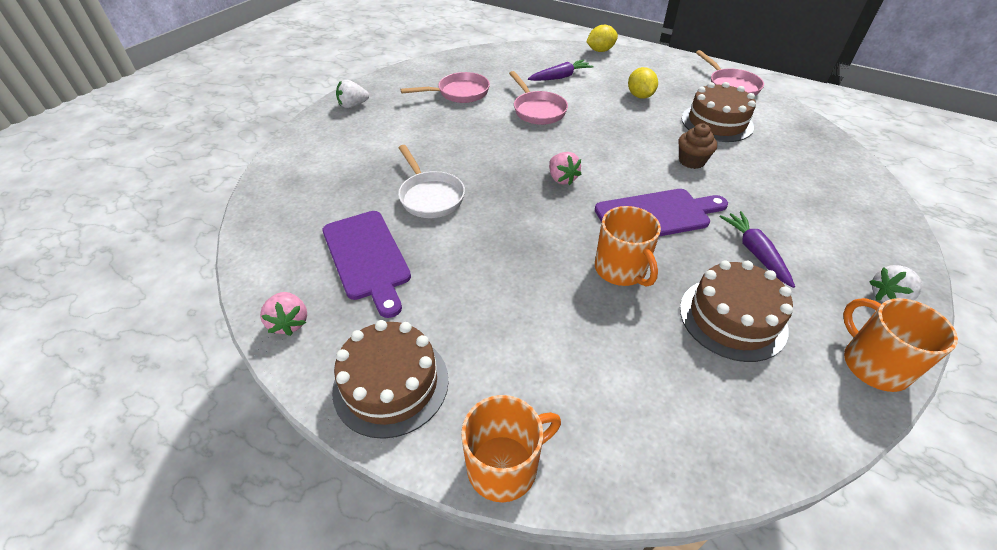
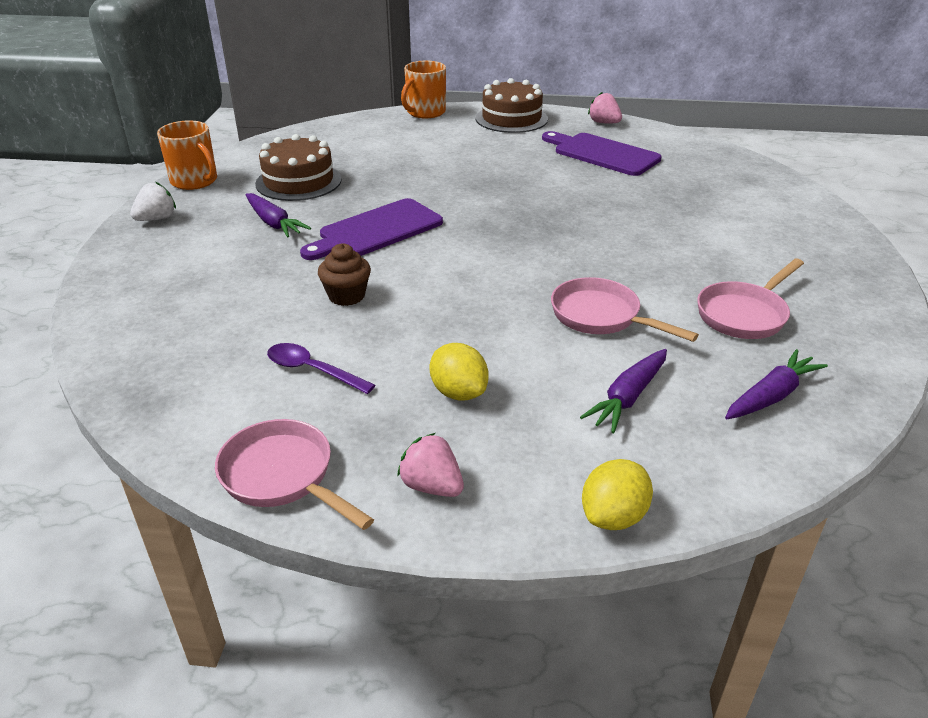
camera: 155 degrees right, 10 degrees down
white strawberry [336,79,369,108] -> none
white pan [398,145,465,218] -> none
pink strawberry [549,152,581,185] -> pink strawberry moved to [397,433,464,497]
orange mug [595,206,661,287] -> none
brown cake [681,82,756,142] -> purple spoon [267,343,375,394]
none -> purple carrot [725,349,828,419]

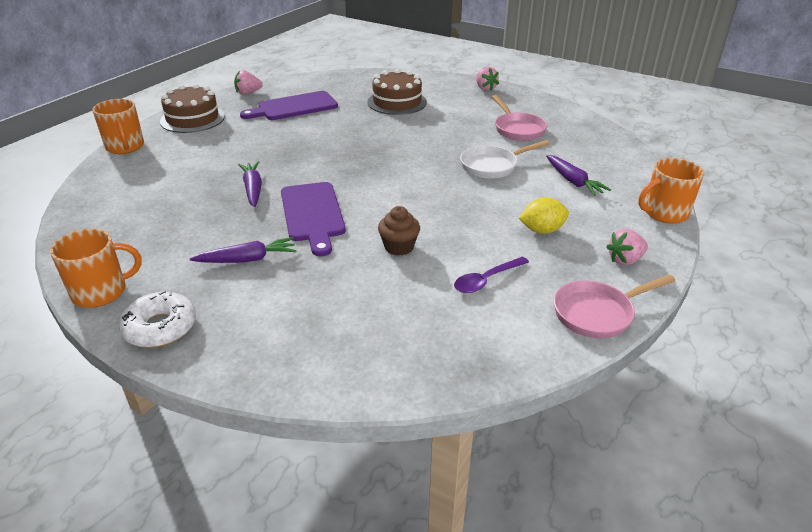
camera: 65 degrees left, 0 degrees up
white strawberry [130,182,176,221] -> white donut [119,290,196,348]
brown cake [255,134,342,201] -> brown cake moved to [367,69,427,115]
pink pan [551,277,699,342] -> white pan [460,140,550,179]
yellow lemon [582,459,653,530] -> orange mug [638,158,704,224]
purple carrot [725,349,828,419] -> purple carrot moved to [238,161,262,207]
none -> pink strawberry [476,67,499,91]

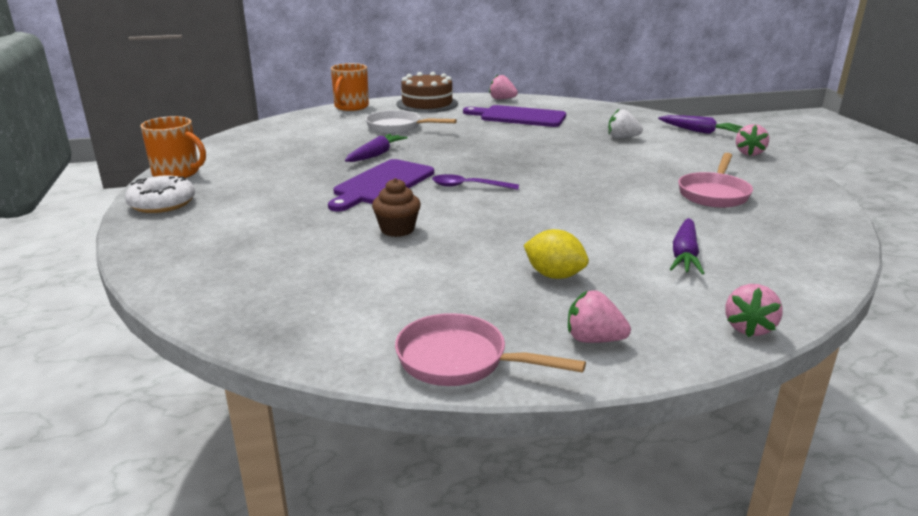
camera: 45 degrees right, 10 degrees down
purple carrot [190,237,296,263] -> purple carrot moved to [658,115,742,134]
brown cake [367,69,427,115] -> white strawberry [608,109,643,139]
purple spoon [454,257,529,293] -> purple spoon moved to [432,174,519,190]
white pan [460,140,550,179] -> white pan moved to [365,110,457,134]
orange mug [638,158,704,224] -> pink strawberry [725,284,783,337]

